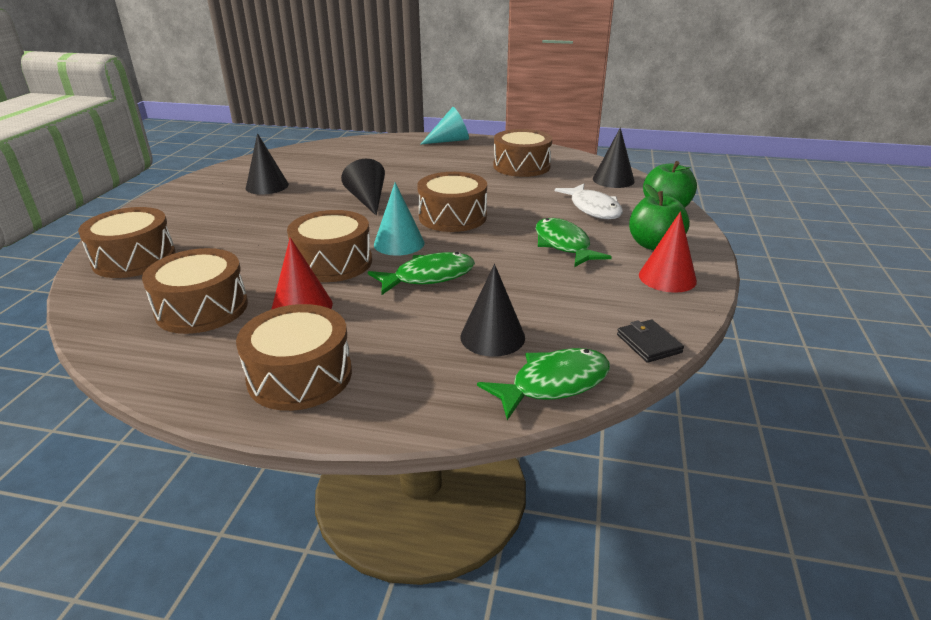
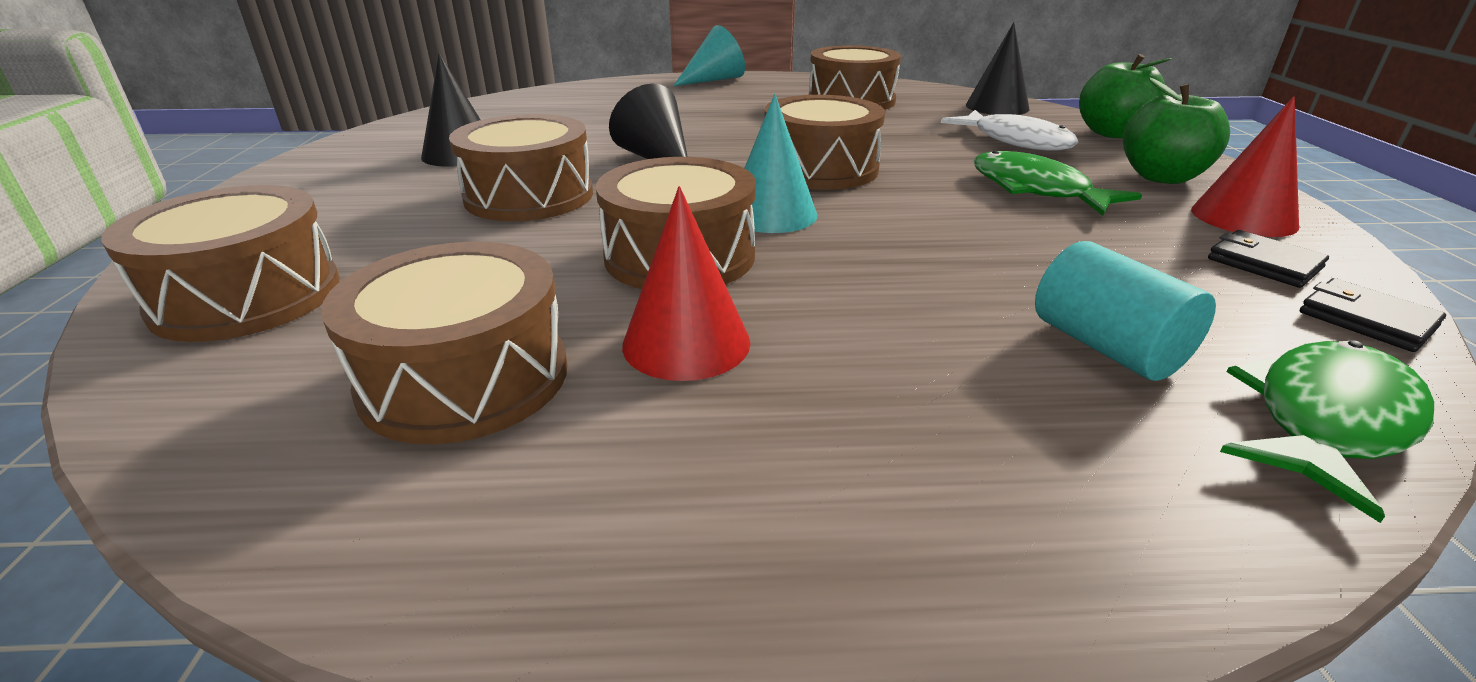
camera: 15 degrees left, 0 degrees up
brown drum [236,304,352,411] -> brown drum moved to [449,114,593,221]
green fish [368,252,475,295] -> none
black cone [460,264,525,357] -> turquoise cylinder [1035,241,1216,381]
none -> black wallet [1208,230,1329,288]

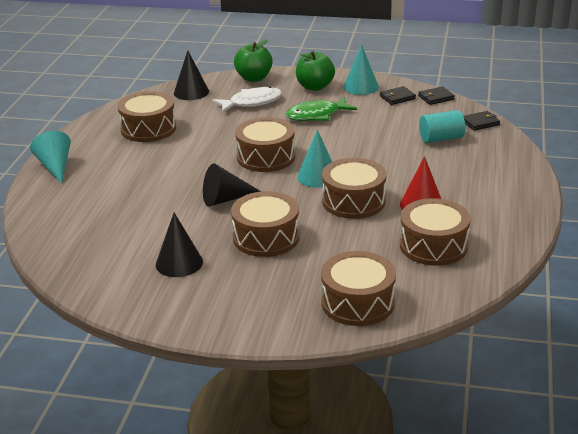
camera: 75 degrees left, 0 degrees up
red cone [1191,96,1299,237] -> turquoise cone [343,45,379,95]
green fish [1220,340,1434,523] -> black wallet [464,111,500,131]

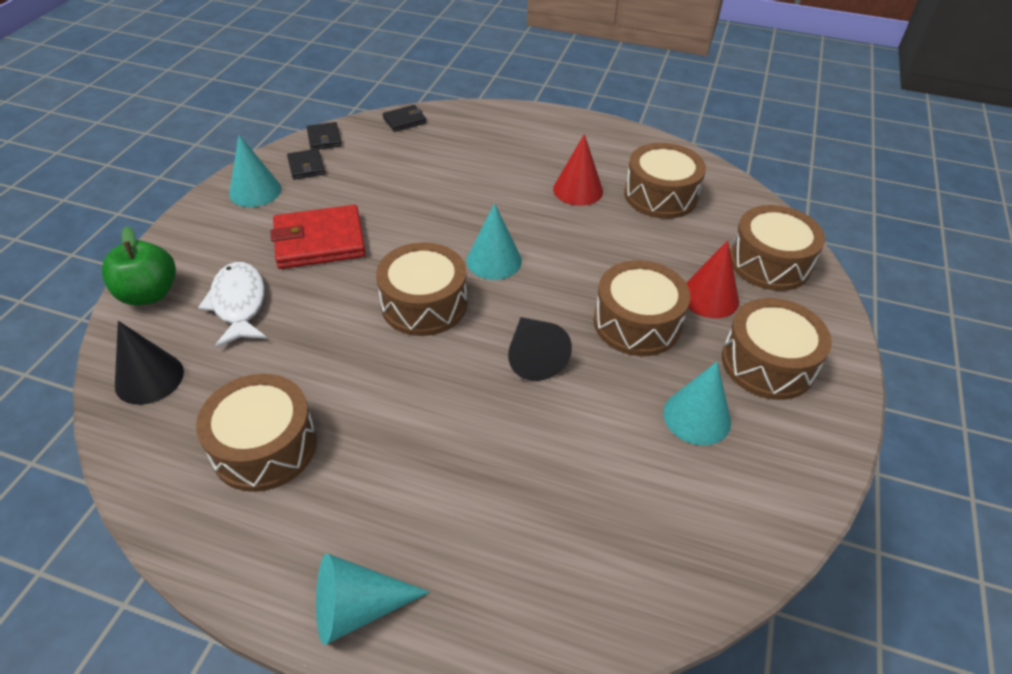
camera: 85 degrees left, 15 degrees up
black cone [156,213,203,277] -> turquoise cone [663,362,731,445]
green fish [286,97,357,121] -> red wallet [271,205,366,269]
green apple [296,51,335,91] -> none
brown drum [322,158,386,219] -> brown drum moved to [722,298,832,400]
turquoise cylinder [419,110,465,143] -> none
black wallet [464,111,500,131] -> black wallet turned 75 degrees clockwise [383,105,427,132]
none -> red cone [686,240,739,318]

